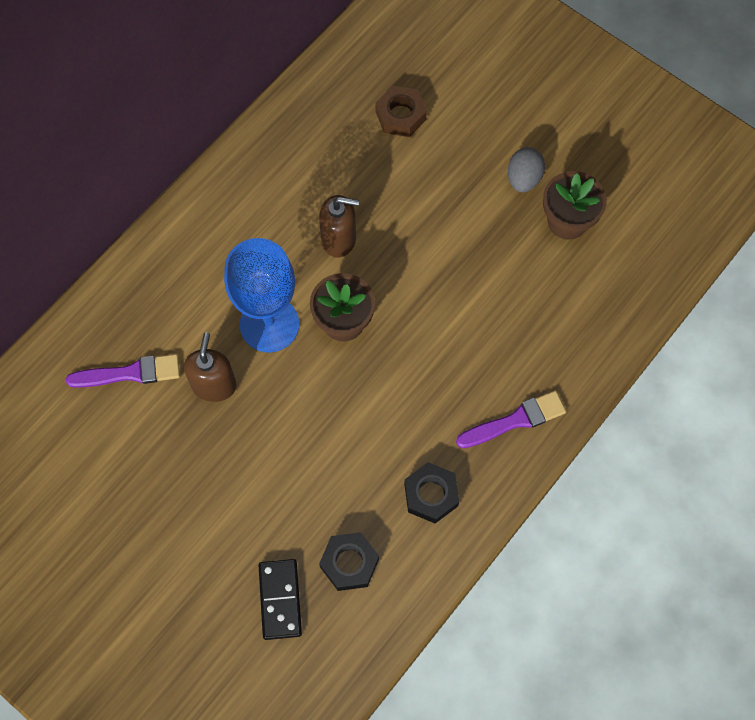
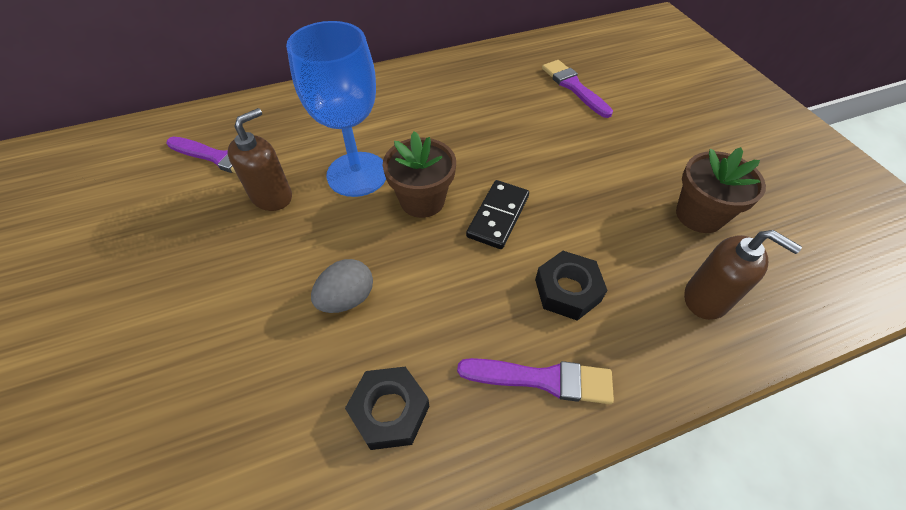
camera: 30 degrees right, 15 degrees down
black domino [258,559,302,640] -> black domino moved to [466,180,529,249]
brown soap dispenser [319,195,359,258] -> brown soap dispenser moved to [684,230,802,320]
black nut [319,532,379,591] -> black nut moved to [535,251,607,321]
brown nut [375,85,427,137] -> purple brush [542,60,613,118]
grey egg [508,147,545,193] -> grey egg moved to [311,259,373,313]

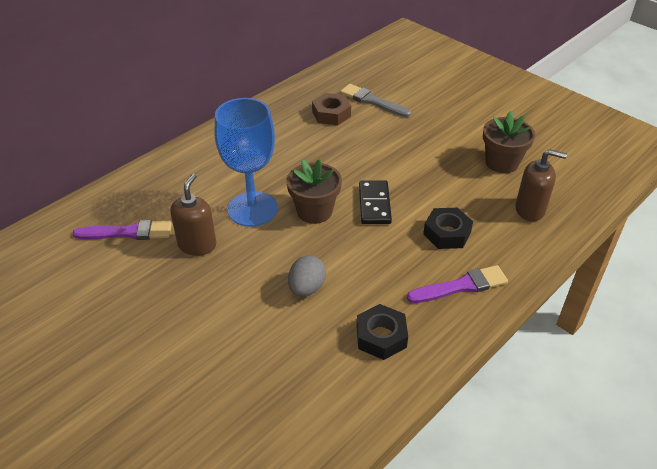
camera: 25 degrees left, 10 degrees down
purple brush [542,60,613,118] -> grey brush [340,84,411,117]
none -> brown nut [312,93,351,125]

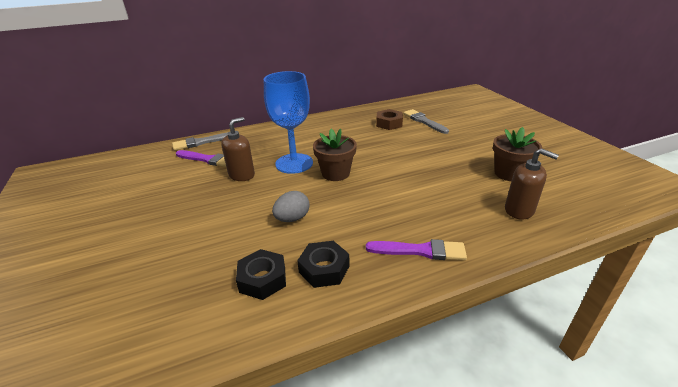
camera: 25 degrees right, 10 degrees down
black domino [359,180,392,224] -> none
black nut [423,208,473,249] -> black nut moved to [236,249,286,300]
none -> grey brush [172,132,228,150]

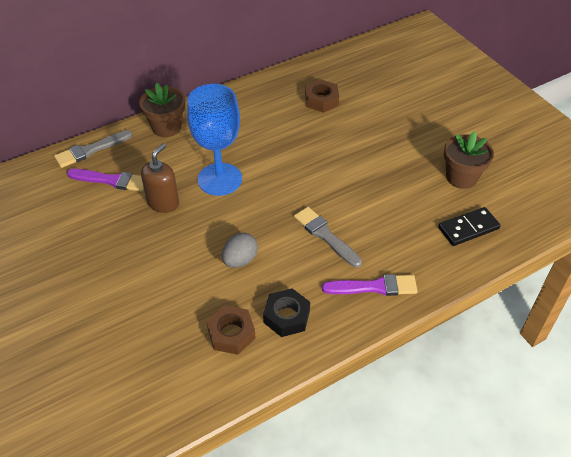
camera: 10 degrees left, 15 degrees up
black nut [236,249,286,300] -> brown nut [207,305,256,355]
brown flower pot [313,128,357,181] -> brown flower pot moved to [139,82,185,137]
grey brush [403,109,449,134] -> grey brush moved to [294,207,362,268]
brown soap dispenser [505,148,559,220] -> black domino [438,207,501,246]

